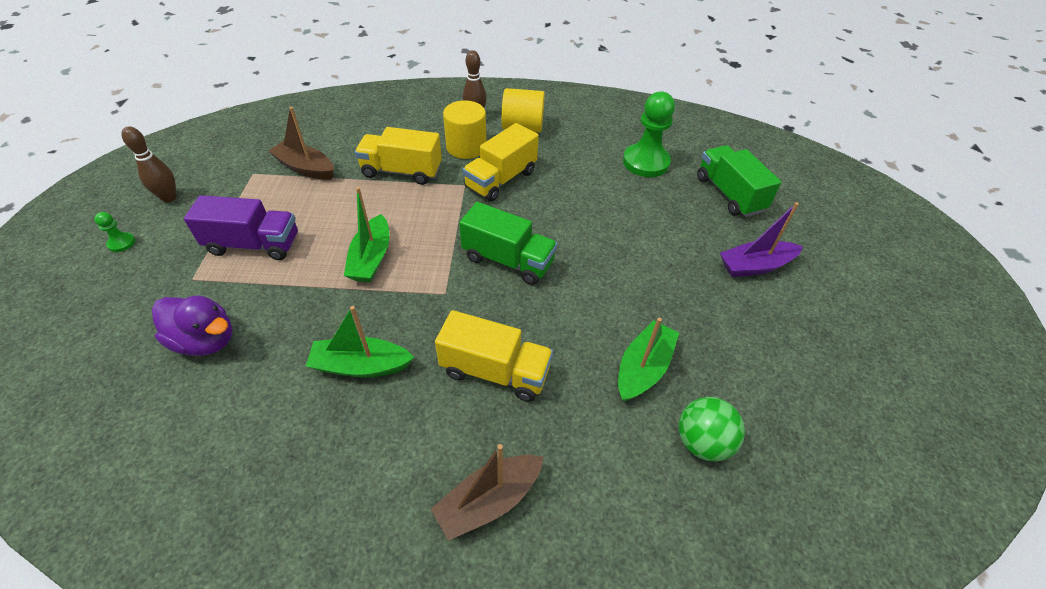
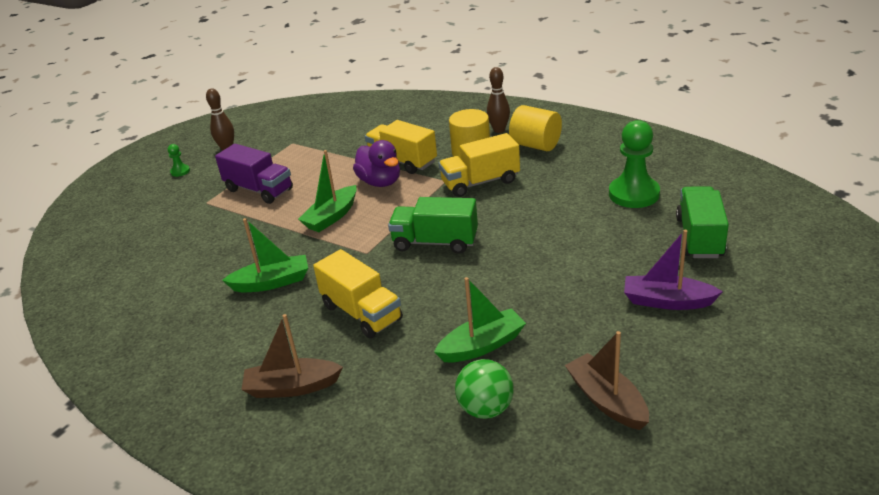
camera: 35 degrees right, 15 degrees down
purple duck [152,296,233,356] -> purple duck moved to [353,140,400,187]
brown boat [268,107,334,180] -> brown boat moved to [565,331,649,430]
green boat [306,306,414,378] -> green boat turned 135 degrees clockwise [222,218,308,292]
green truck [459,202,558,285] -> green truck turned 135 degrees clockwise [388,197,478,254]

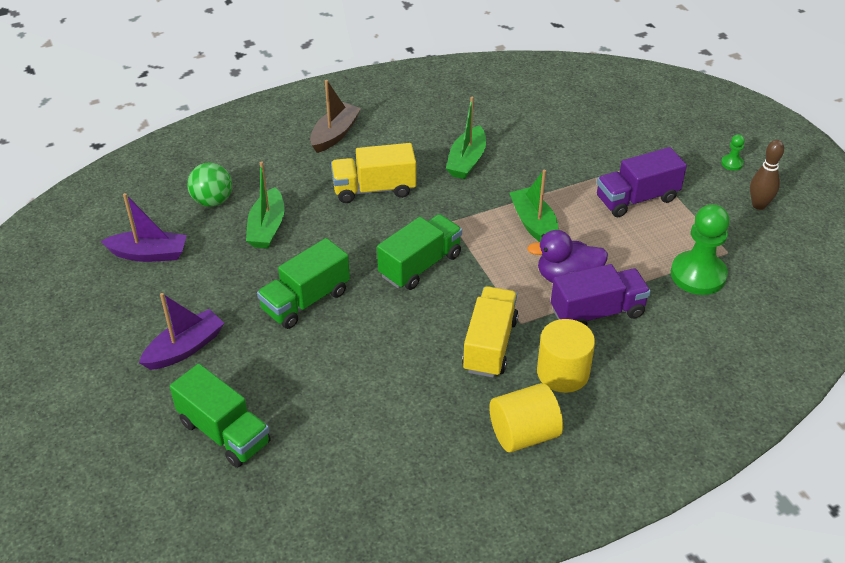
camera: 120 degrees right, 10 degrees up
yellow truck [365,120,437,174] -> purple truck [551,264,651,326]
brown bowling pin [487,67,510,133] -> none
brown boat [565,331,649,430] -> purple boat [101,193,187,262]
green pawn [609,120,660,208] -> green pawn moved to [671,204,730,295]
none -> green truck [257,238,350,329]

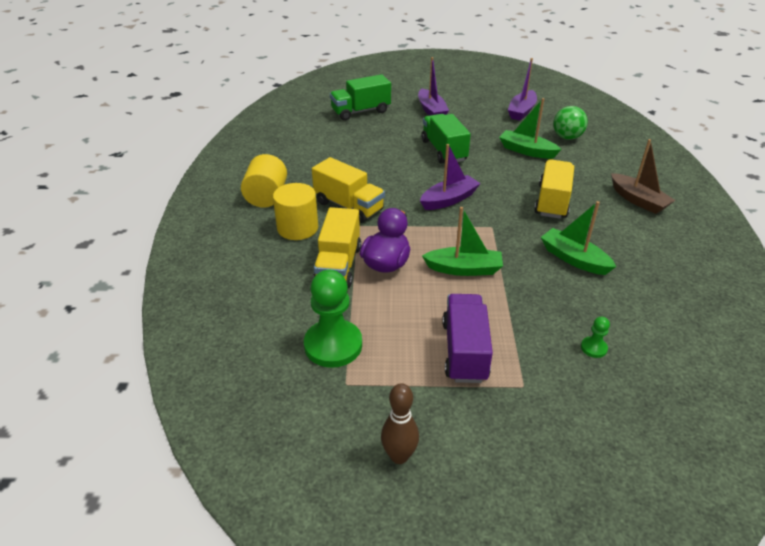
camera: 115 degrees right, 5 degrees down
green truck [377,214,462,290] -> purple boat [420,144,481,210]
purple truck [551,264,651,326] -> yellow truck [313,207,361,288]
green pawn [721,134,745,171] -> green pawn moved to [581,316,610,358]

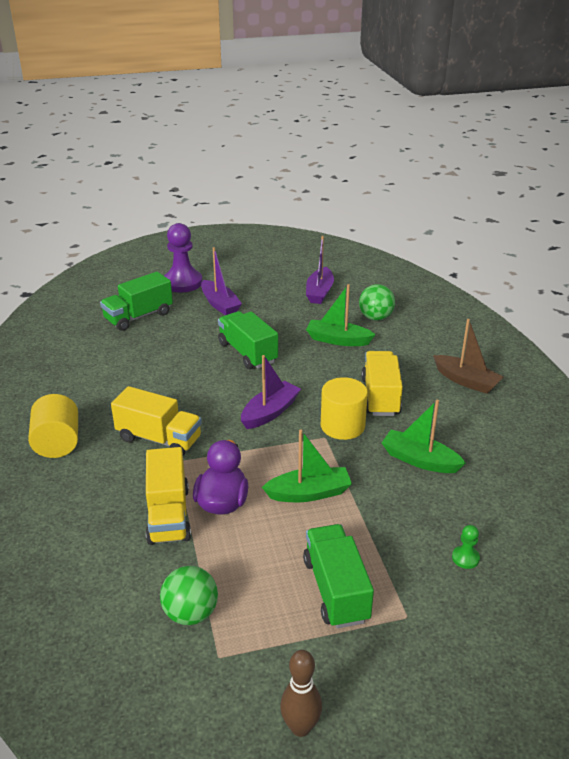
camera: 15 degrees left, 5 degrees down
yellow cylinder [273,183,318,240] -> yellow cylinder moved to [321,377,368,440]
green pawn [304,270,362,368] -> green ball [160,566,218,625]
purple truck [442,294,493,383] -> green truck [303,524,374,629]
none -> purple pawn [164,223,202,292]

